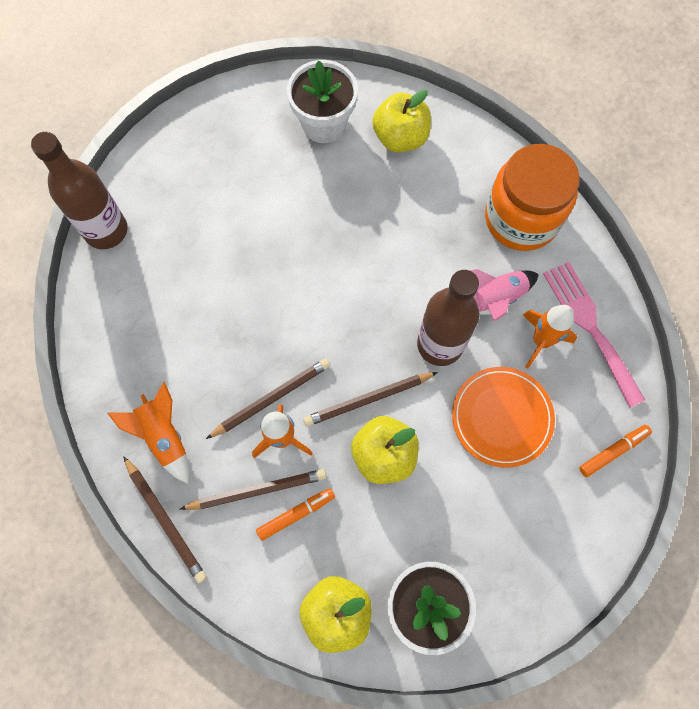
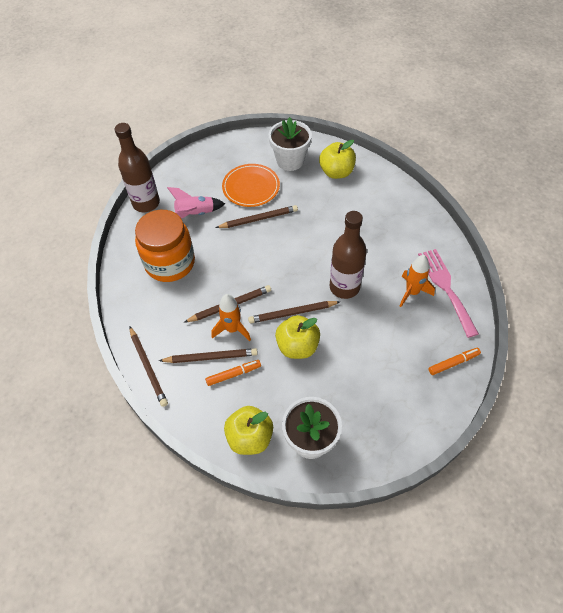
camera: 10 degrees right, 15 degrees down
orange rocket [107,382,189,484] -> none
orange plate [452,367,555,468] -> orange plate moved to [222,164,280,207]
pink rocket [470,269,539,322] -> pink rocket moved to [167,187,225,219]
orange jar [485,144,580,251] -> orange jar moved to [135,210,195,282]
none -> brown pencil [216,205,298,228]

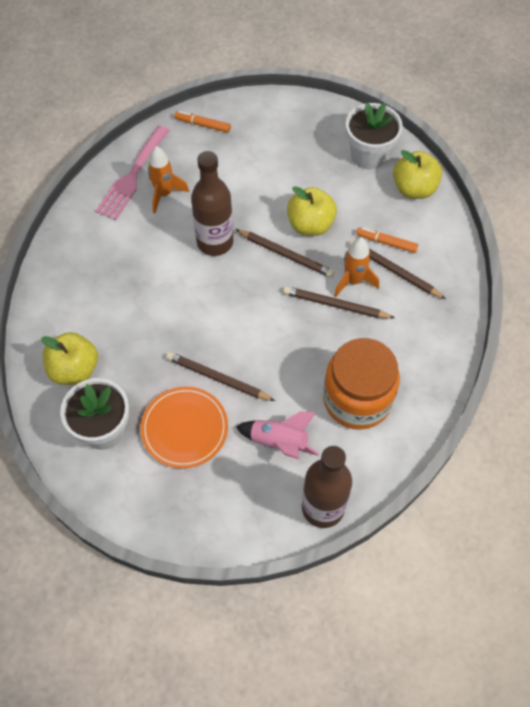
camera: 140 degrees left, 5 degrees up
brown pencil [130,327,168,407] -> none

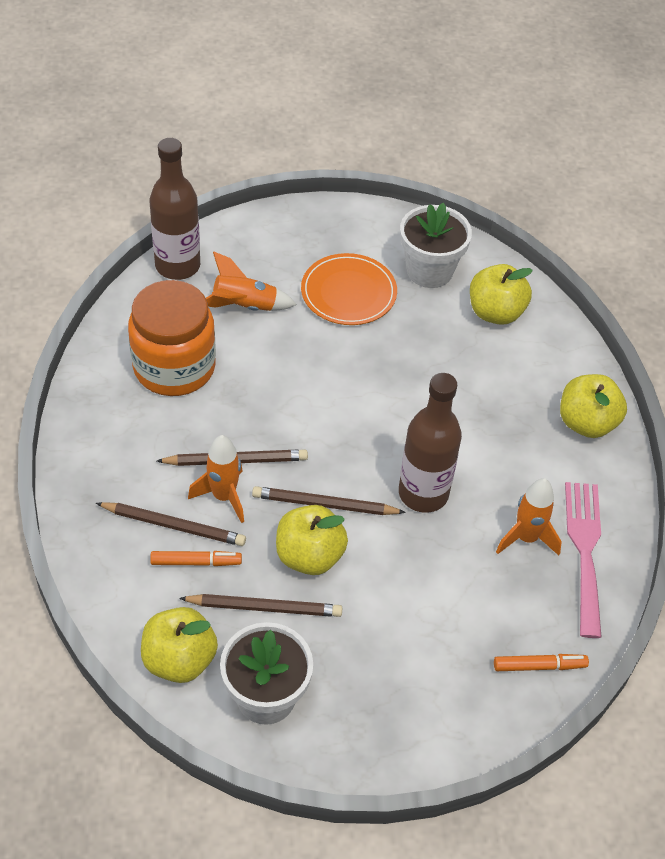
camera: 155 degrees right, 10 degrees down
brown pencil [166,352,275,401] -> brown pencil moved to [179,594,342,617]
pink rocket [236,412,320,460] -> orange rocket [206,251,297,311]
none -> yellow apple [560,374,627,438]

